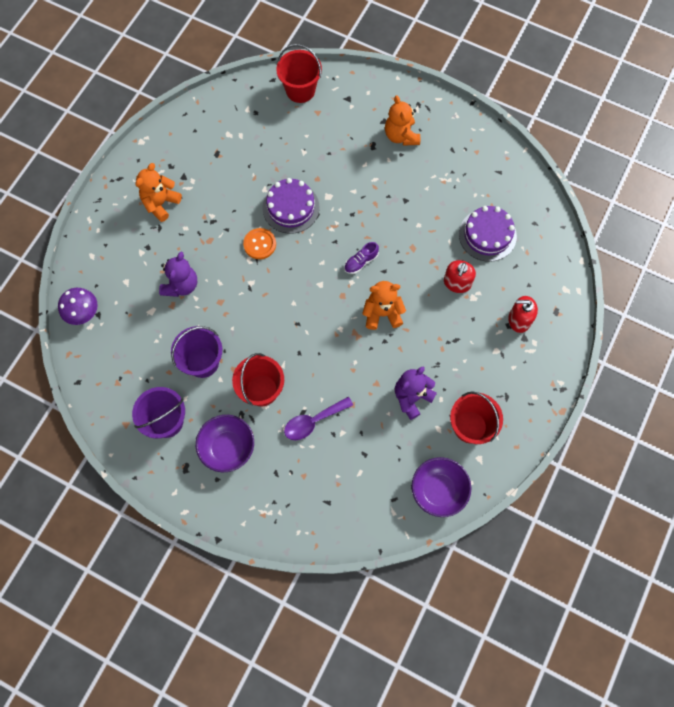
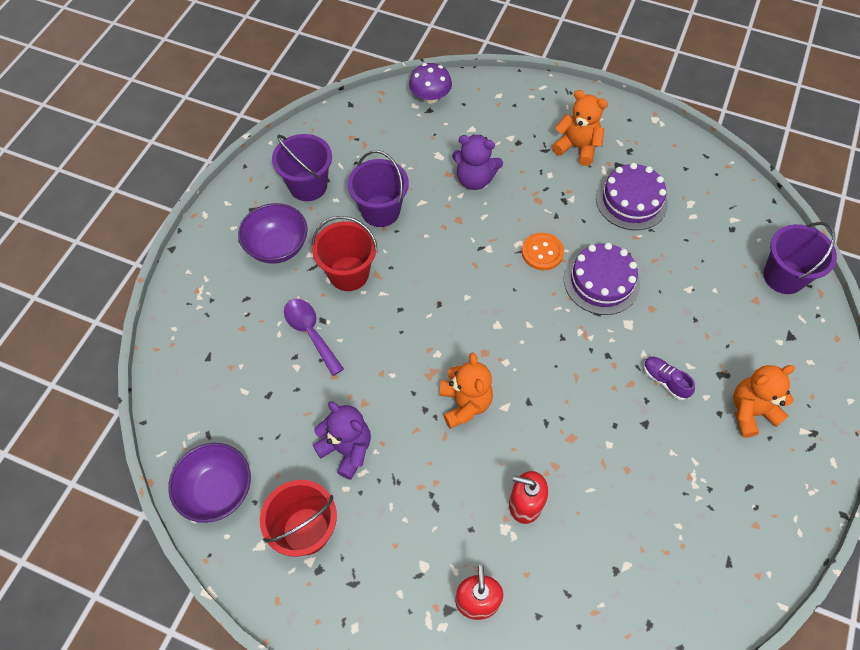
camera: 85 degrees right, 10 degrees down
red bucket [276,44,322,103] -> purple bucket [763,222,837,294]
purple shoe [344,242,379,274] -> purple shoe moved to [644,357,695,400]
purple cake [459,206,517,262] -> purple cake moved to [596,163,668,230]

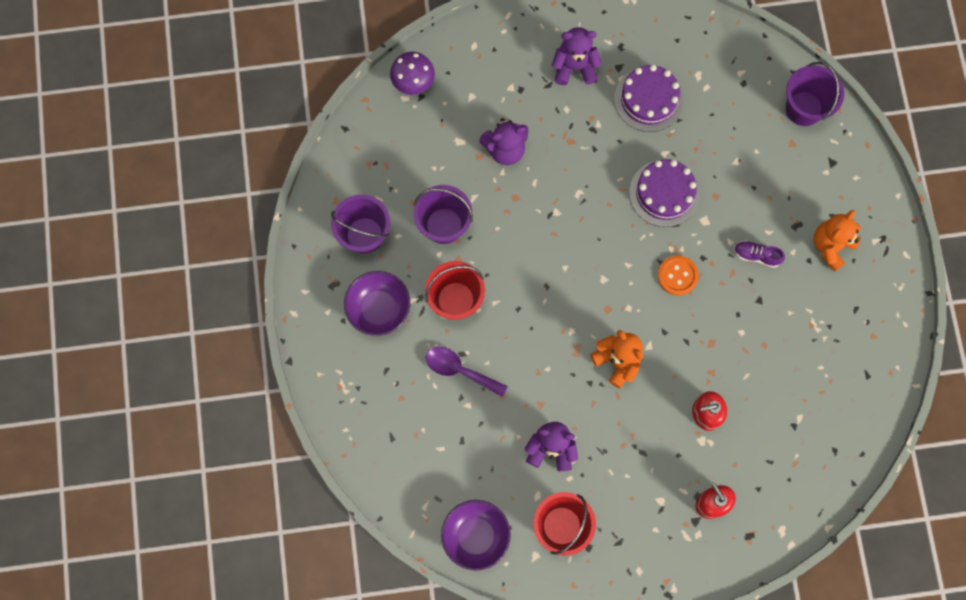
camera: 30 degrees left, 15 degrees up
orange button [522,233,564,270] -> orange button moved to [658,255,699,296]
orange teddy bear [552,90,608,166] -> purple teddy bear [552,27,602,85]

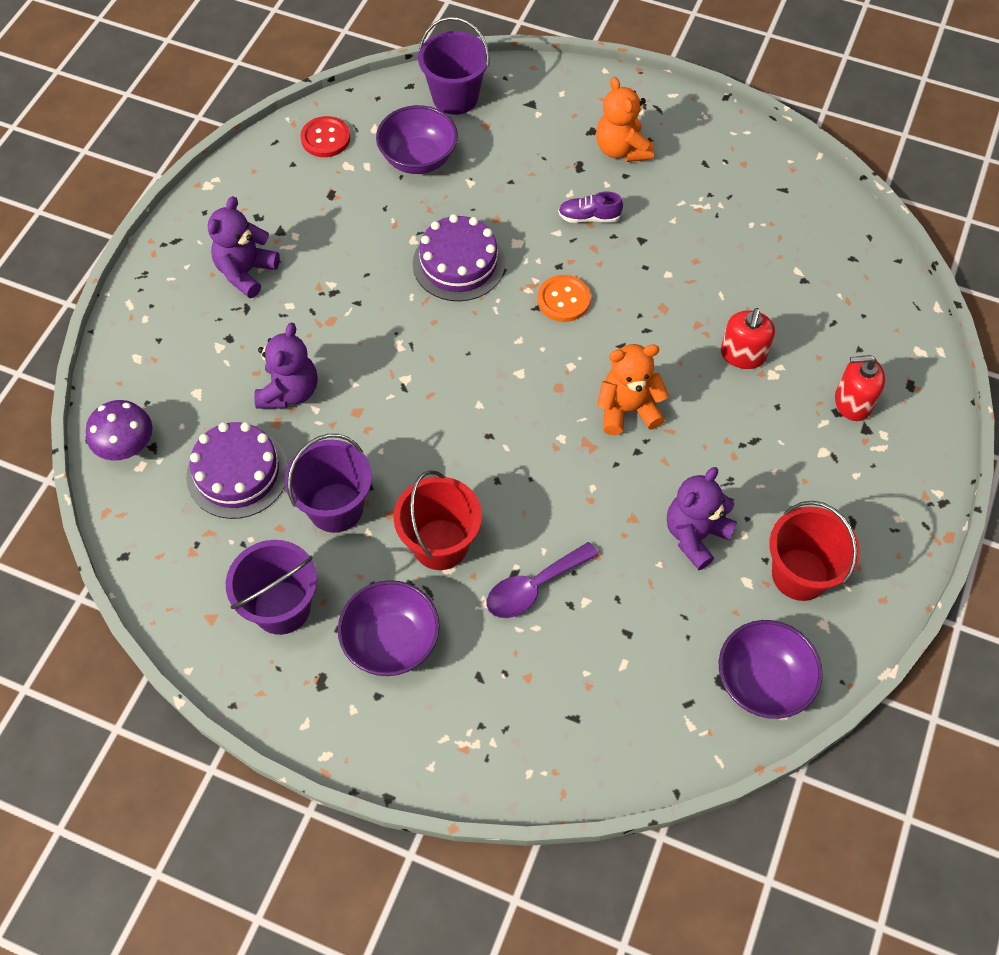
camera: 60 degrees left, 15 degrees down
purple cake [614,64,683,132] -> purple cake moved to [186,422,288,519]
purple shoe [734,241,785,268] -> purple shoe turned 45 degrees clockwise [558,191,623,223]
none -> red button [300,116,350,157]
none -> purple bowl [376,105,458,174]

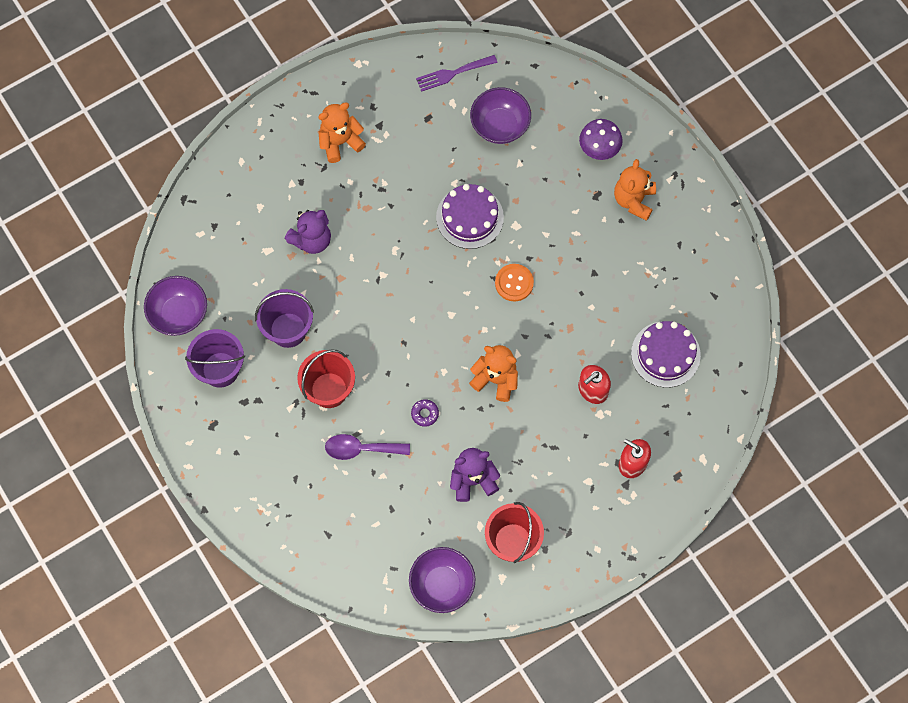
camera: 35 degrees right, 10 degrees up
purple mushroom [86,400,152,461] -> purple mushroom moved to [579,119,623,160]
purple cake [186,422,288,519] -> purple cake moved to [631,321,701,388]
purple teddy bear [208,196,280,298] -> orange teddy bear [318,102,366,163]
red button [300,116,350,157] -> purple fork [416,55,498,92]
purple bowl [338,580,440,676] -> purple bowl moved to [144,276,207,336]
purple bucket [418,17,490,115] -> none
purple shoe [558,191,623,223] -> none
none -> purple donut [411,399,439,427]

